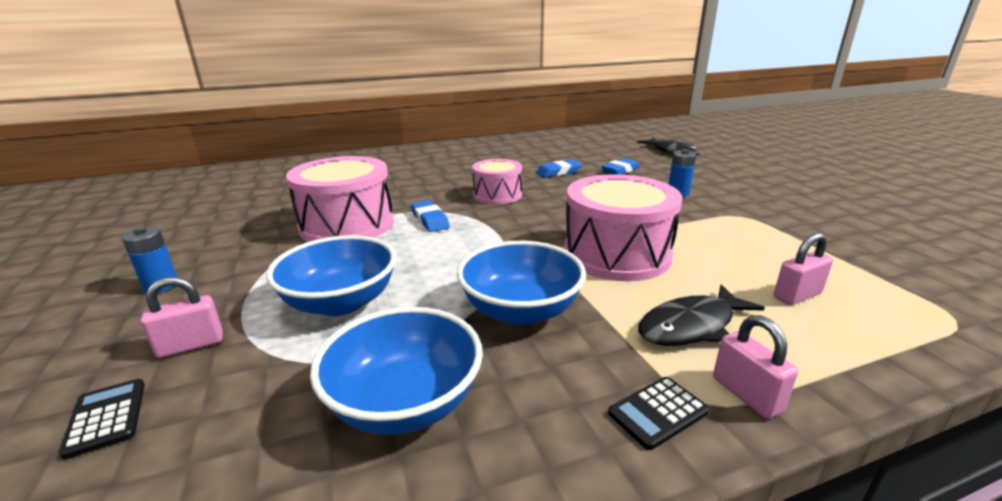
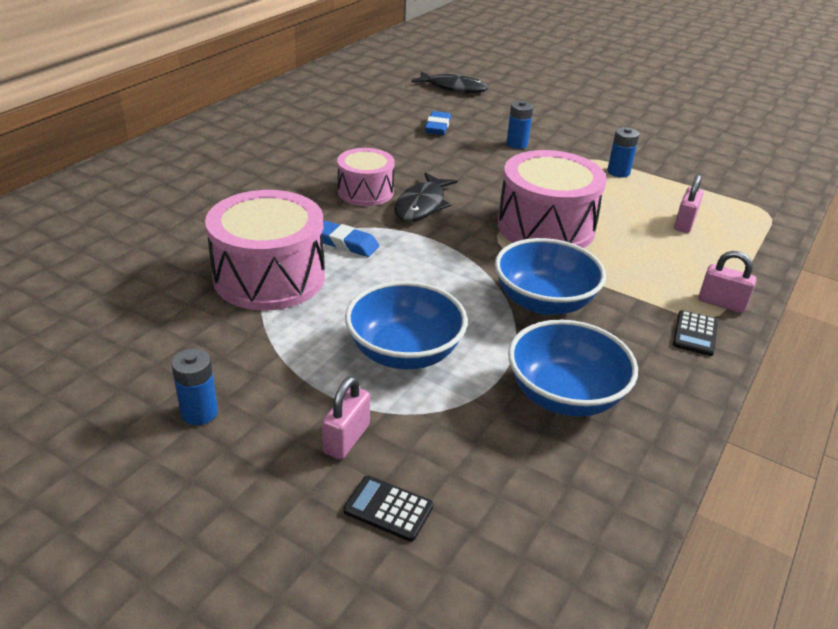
camera: 40 degrees left, 10 degrees up
blue eraser [536,159,582,177] -> none
black fish [638,284,765,346] -> black fish moved to [394,173,457,222]
none -> blue battery [607,127,639,177]

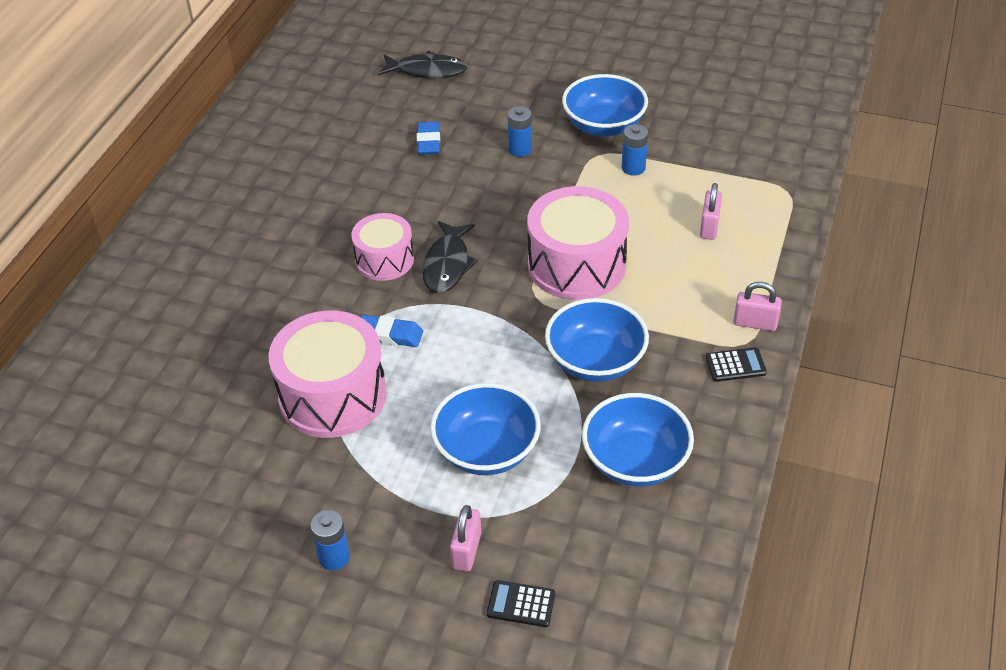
camera: 10 degrees left, 10 degrees up
black calculator [673,310,718,356] -> black calculator turned 105 degrees counterclockwise [706,347,767,382]
none -> blue bowl [562,74,648,137]

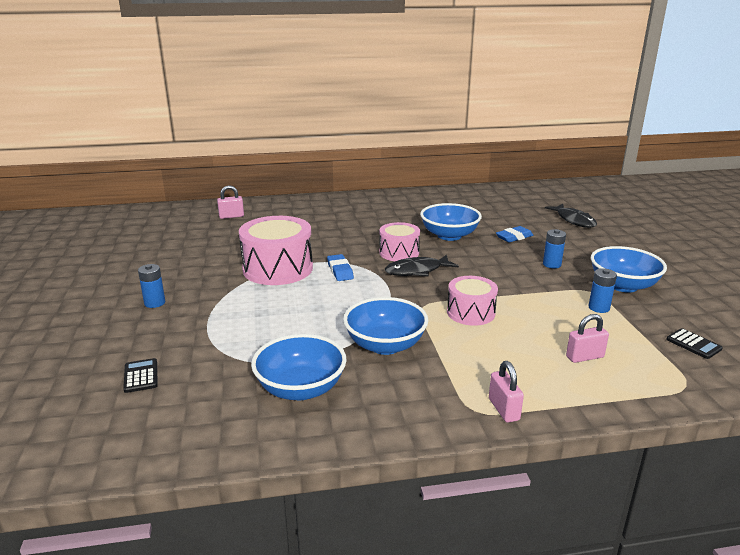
camera: 60 degrees right, 20 degrees down
blue bowl [430,383,541,475] -> blue bowl moved to [420,203,482,241]
pink padlock [450,505,481,571] -> pink padlock moved to [217,185,244,219]
pink drum [527,186,629,300] -> pink drum [447,276,498,326], size x0.60
black calculator [706,347,767,382] -> black calculator moved to [666,328,723,359]

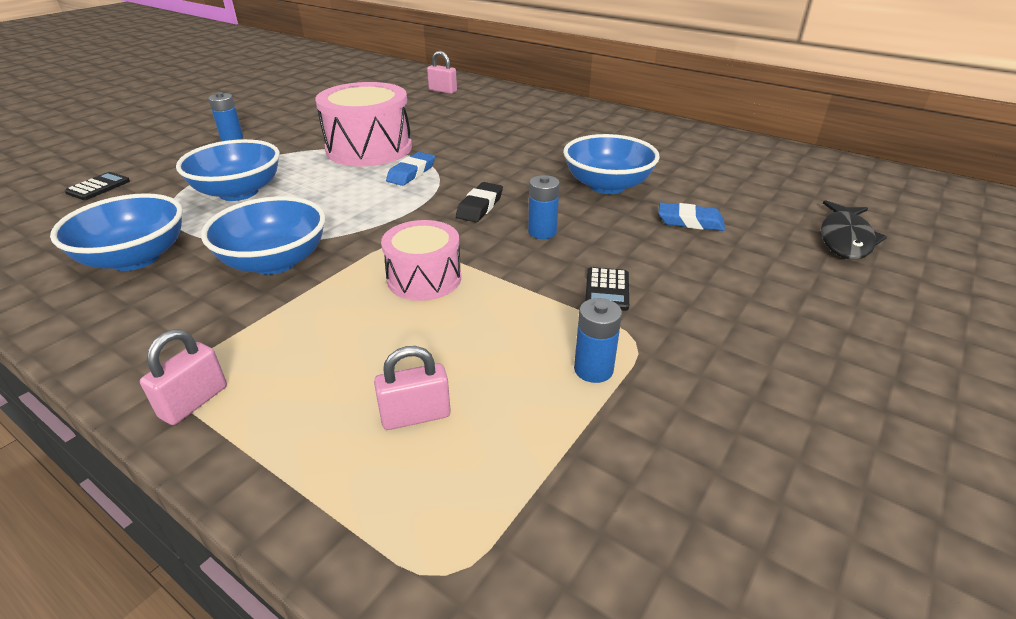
camera: 45 degrees right, 10 degrees up
pink drum [379,222,420,261] -> none
black fish [385,255,459,277] -> black eraser [456,182,503,222]
blue battery [543,229,566,268] -> blue battery moved to [528,175,560,239]
pink padlock [566,314,609,363] -> pink padlock turned 45 degrees counterclockwise [374,346,451,430]
blue bowl [591,246,667,292] -> blue bowl moved to [176,139,280,201]
black calculator [666,328,723,359] -> black calculator moved to [585,267,629,311]

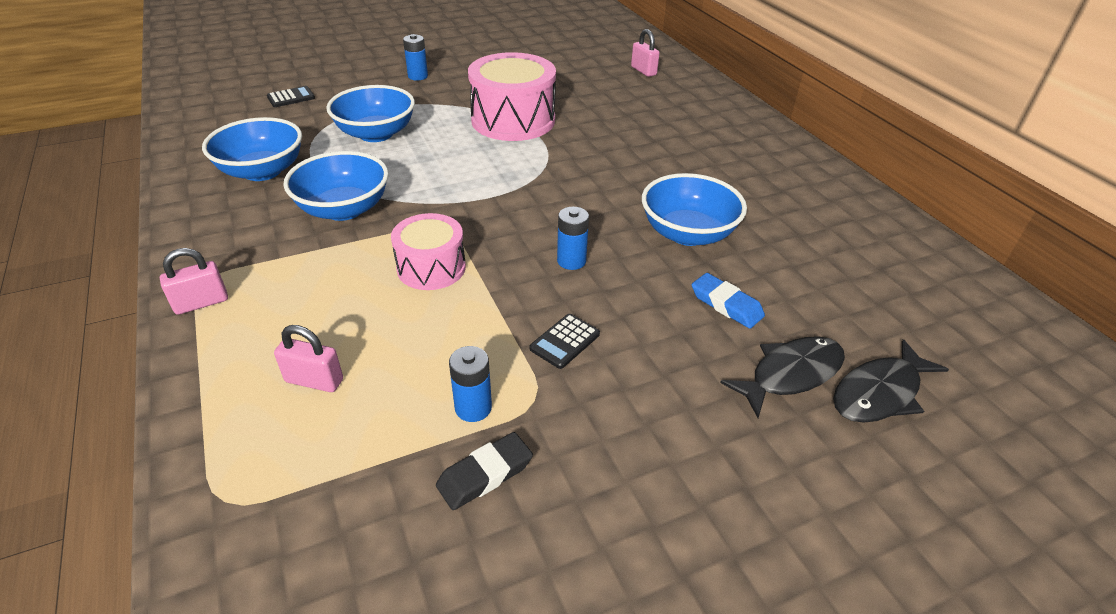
camera: 30 degrees right, 5 degrees up
blue eraser [386,152,435,186] -> none
black eraser [456,182,503,222] -> black eraser moved to [436,432,533,510]
none -> black fish [720,336,845,418]

